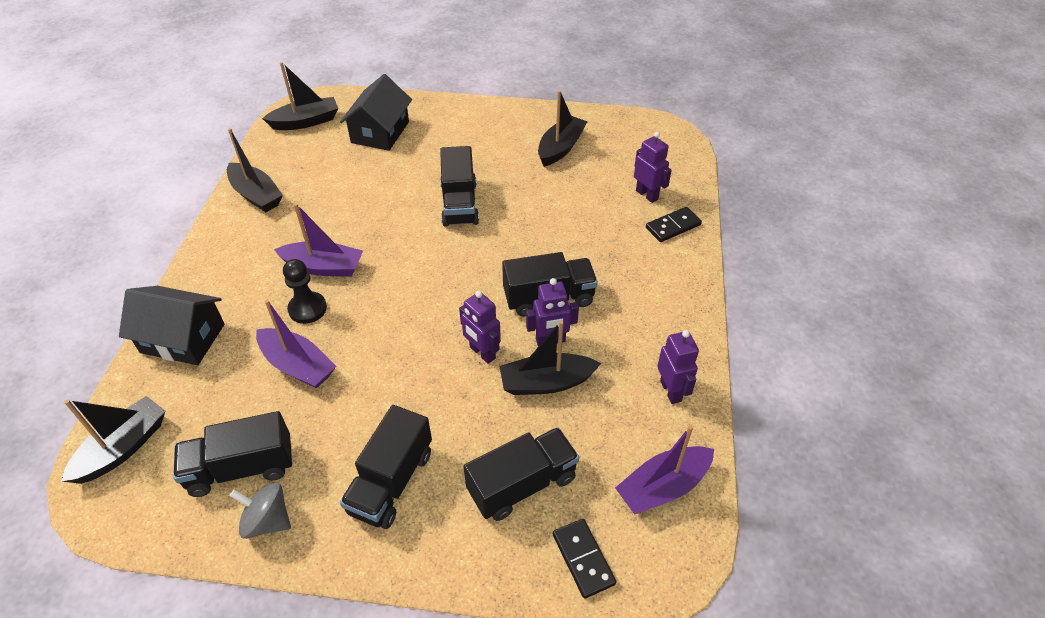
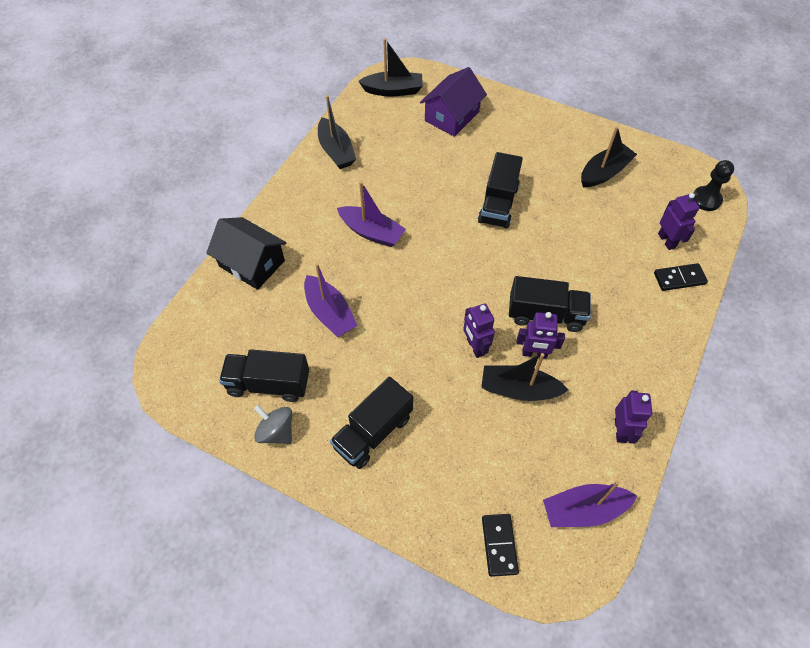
camera: 20 degrees right, 10 degrees up
black boat [61,396,165,484] -> none
black pawn [283,259,327,324] -> black pawn moved to [693,160,734,211]
black house [340,74,412,151] -> purple house [420,67,487,137]
black truck [463,427,579,521] -> none

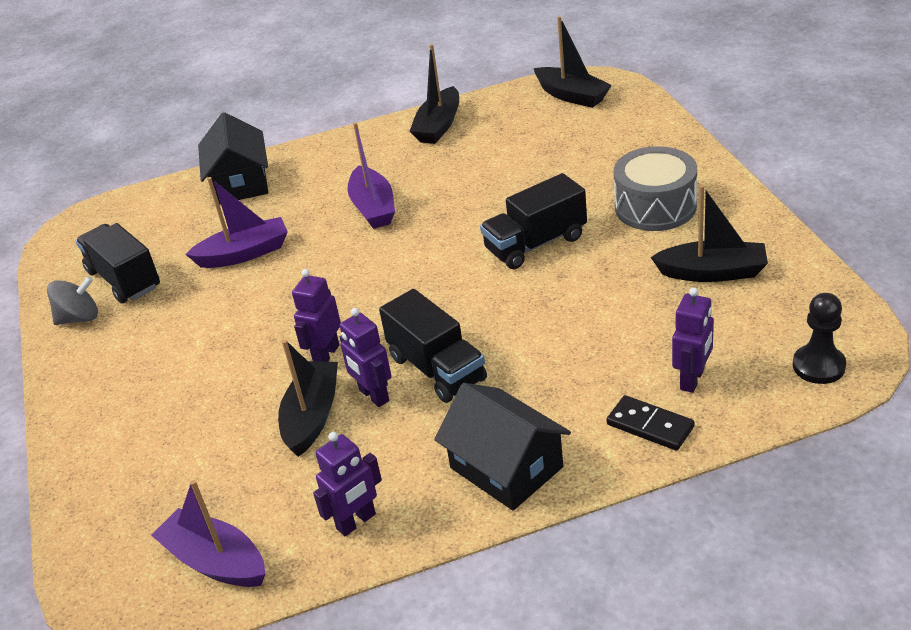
camera: 50 degrees right, 20 degrees down
grey spinning top [254,405,292,444] -> grey spinning top turned 75 degrees clockwise [47,276,98,325]
purple boat [304,263,358,337] -> purple boat turned 120 degrees counterclockwise [185,177,288,268]
black truck [330,376,413,469] -> none
purple house [420,67,487,137] -> none
black boat [481,353,568,401] -> black boat turned 45 degrees clockwise [278,340,338,457]
black domino [482,514,519,577] -> none
none -> black house [434,383,571,511]
none -> grey drum [614,146,697,231]

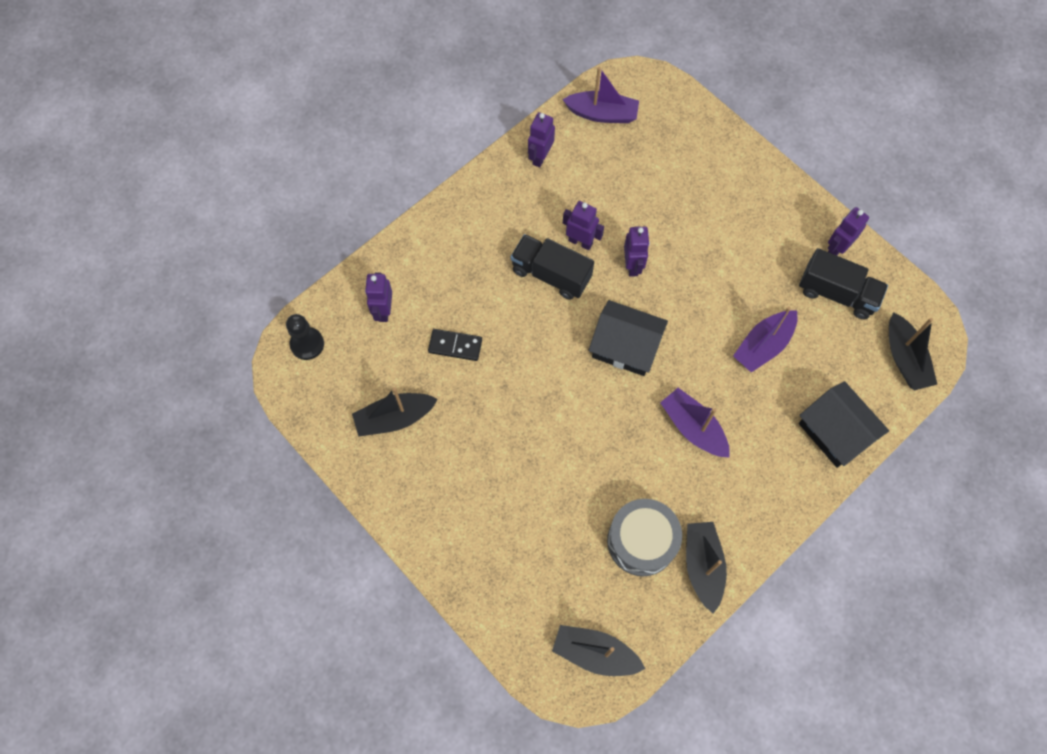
camera: 150 degrees right, 30 degrees up
grey spinning top [47,276,98,325] -> purple robot [828,207,869,256]
black boat [278,340,338,457] -> black boat moved to [889,312,937,391]
black house [434,383,571,511] -> black house moved to [589,300,668,376]
black truck [480,173,587,269] -> none
black domino [606,395,695,451] -> black domino moved to [428,329,482,361]
grey drum [614,146,697,231] -> grey drum moved to [607,499,682,576]

